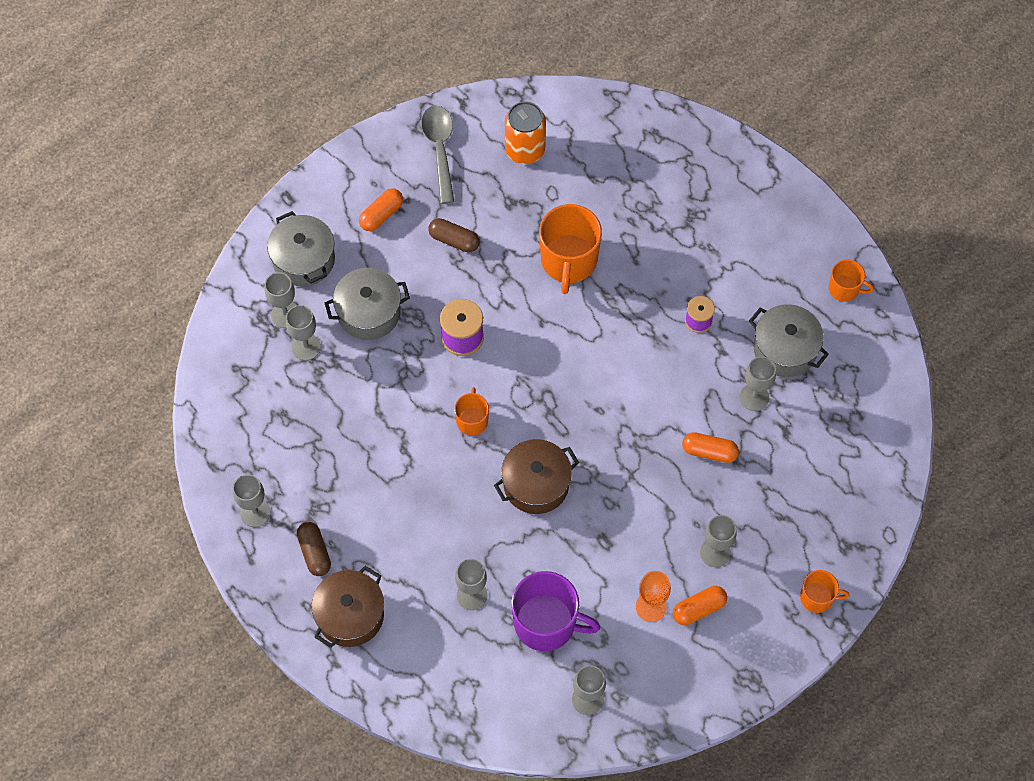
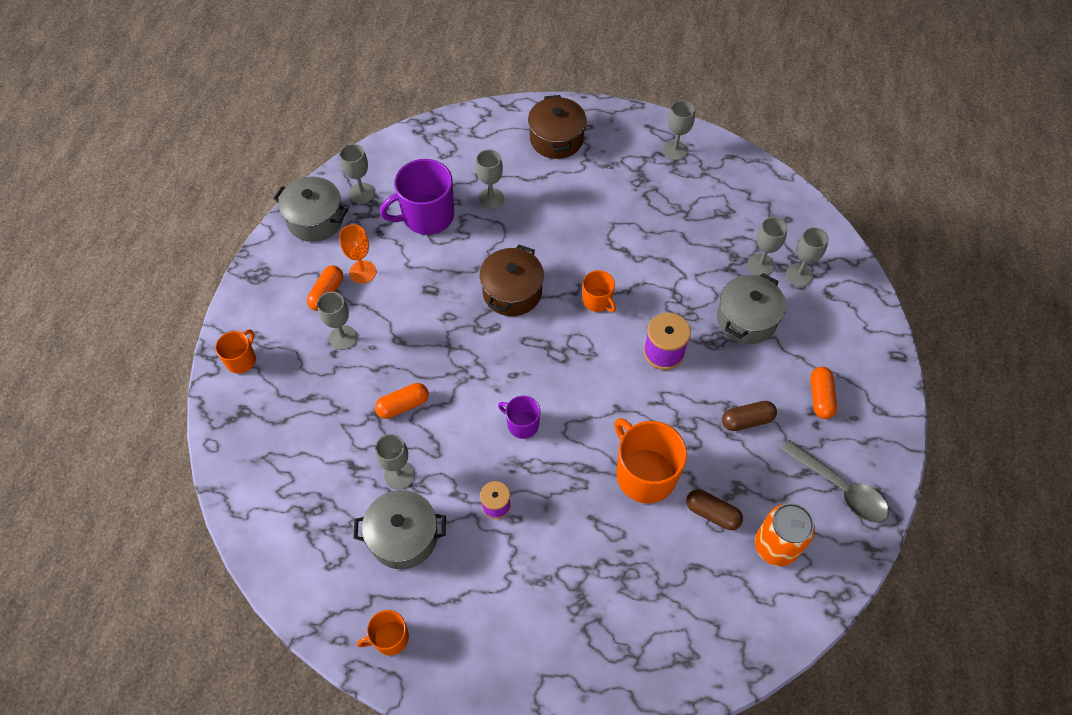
camera: 140 degrees right, 5 degrees down
grey pot [267,211,335,286] -> grey pot moved to [273,177,348,242]
brown capsule [297,522,331,576] -> brown capsule moved to [686,489,743,530]
orange mug [800,570,849,613] -> orange mug turned 150 degrees clockwise [215,329,256,374]
none -> purple mug [498,396,540,439]

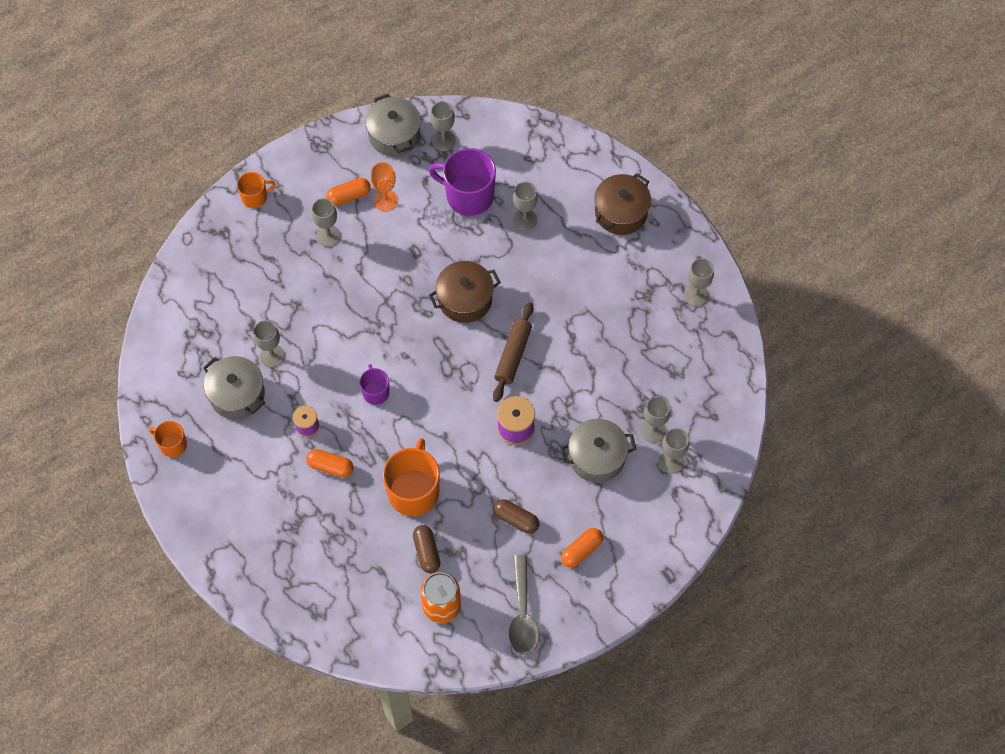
camera: 45 degrees right, 5 degrees up
orange capsule [375,383,429,419] -> orange capsule moved to [306,449,354,478]
orange mug [583,270,616,312] -> brown rolling pin [493,302,533,402]

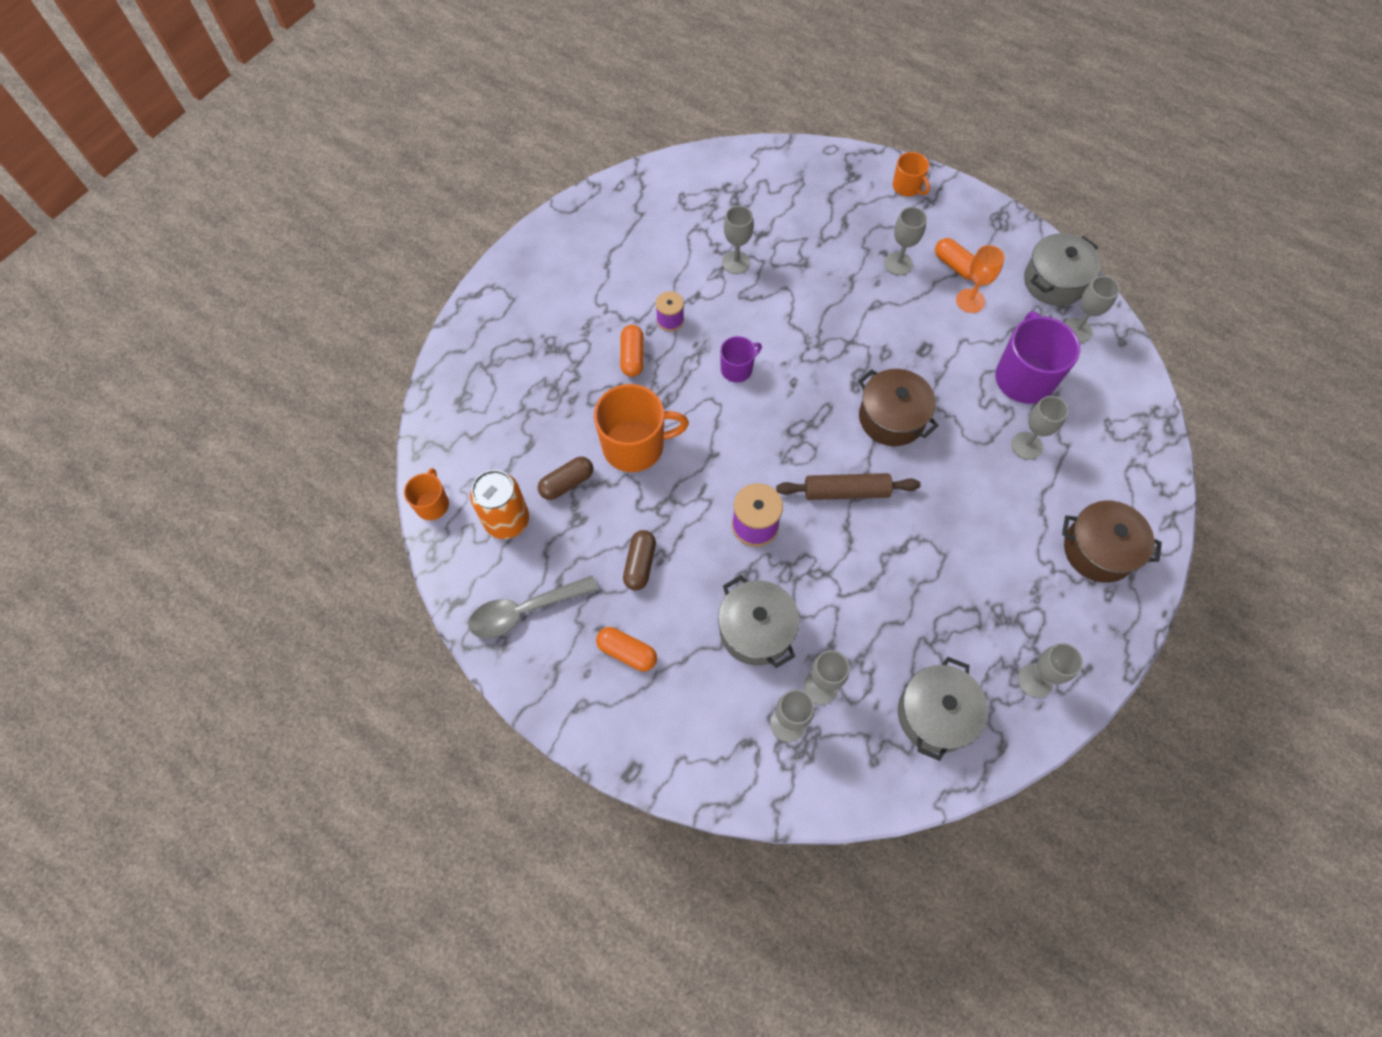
camera: 70 degrees right, 0 degrees up
orange mug [149,421,187,457] -> orange mug moved to [404,468,449,520]
grey pot [203,356,265,419] -> grey pot moved to [898,657,988,761]

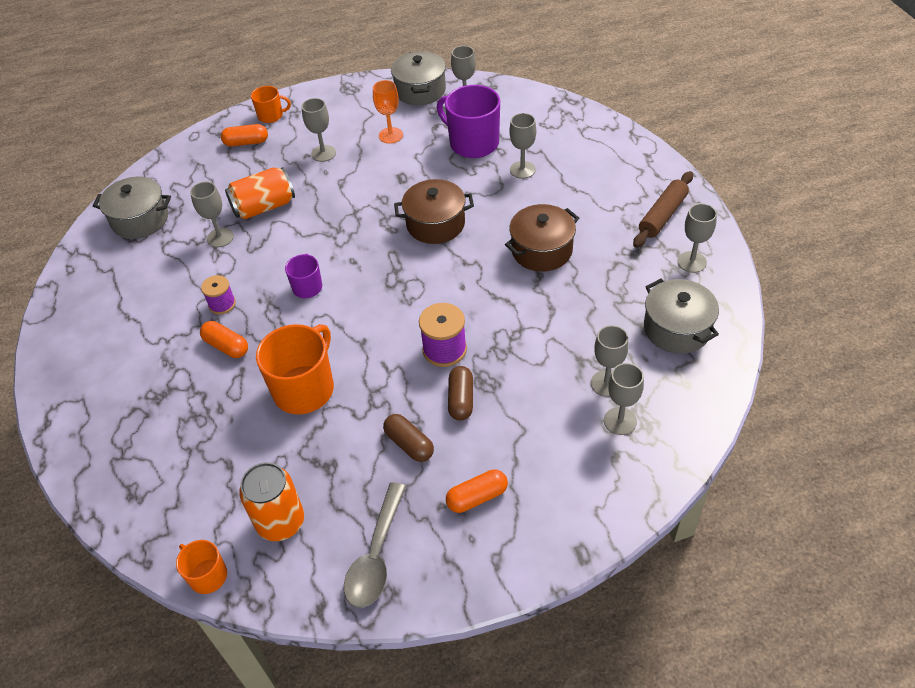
camera: 50 degrees left, 15 degrees down
brown capsule [538,457,593,500] -> brown capsule moved to [448,366,473,421]
grey pot [718,575,800,668] -> grey pot moved to [93,176,171,239]
brown rolling pin [776,473,921,500] -> brown rolling pin moved to [633,171,693,248]
orange capsule [935,238,974,280] -> orange capsule moved to [221,124,268,147]
brown pot [1062,500,1162,583] -> brown pot moved to [505,204,579,272]
none -> orange can [225,167,295,220]

